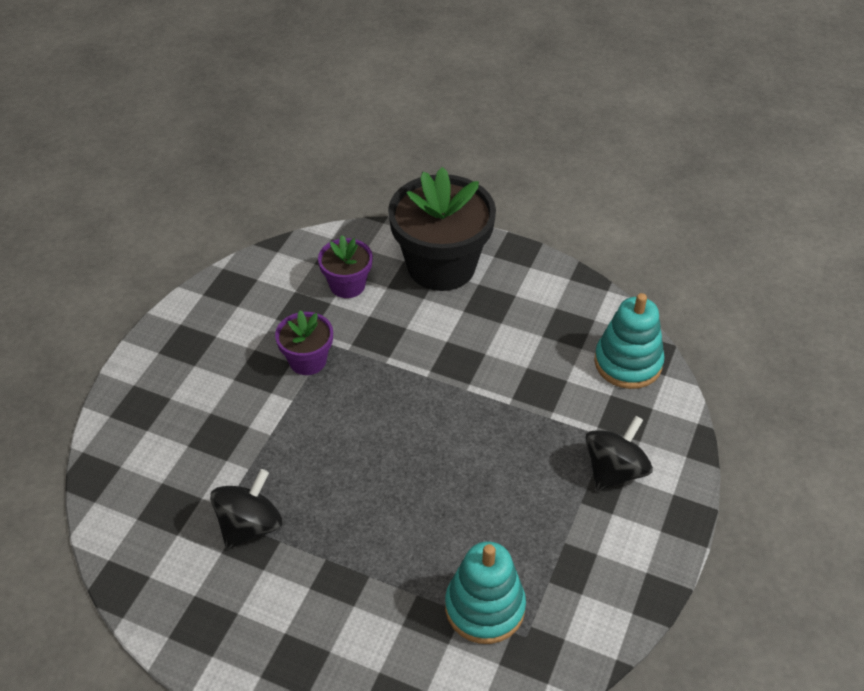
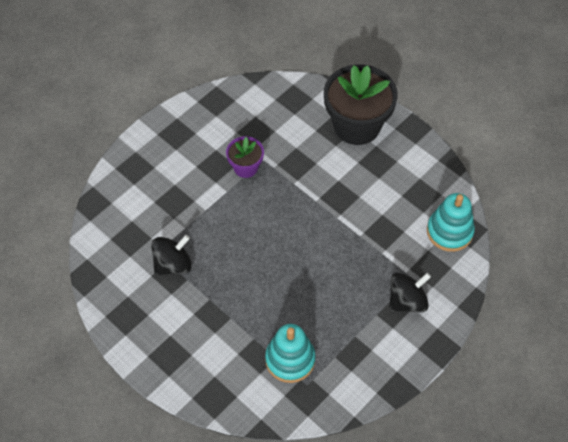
camera: 20 degrees right, 10 degrees up
purple flower pot [318,235,373,298] -> none

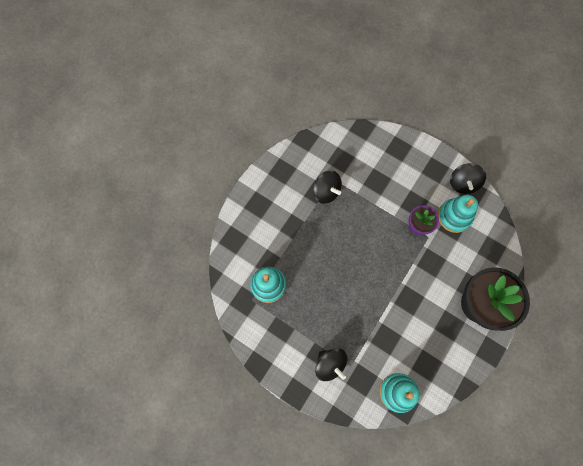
camera: 80 degrees right, 15 degrees up
none -> turquoise stacking toy [438,195,478,233]
none -> black spinning top [450,163,486,194]

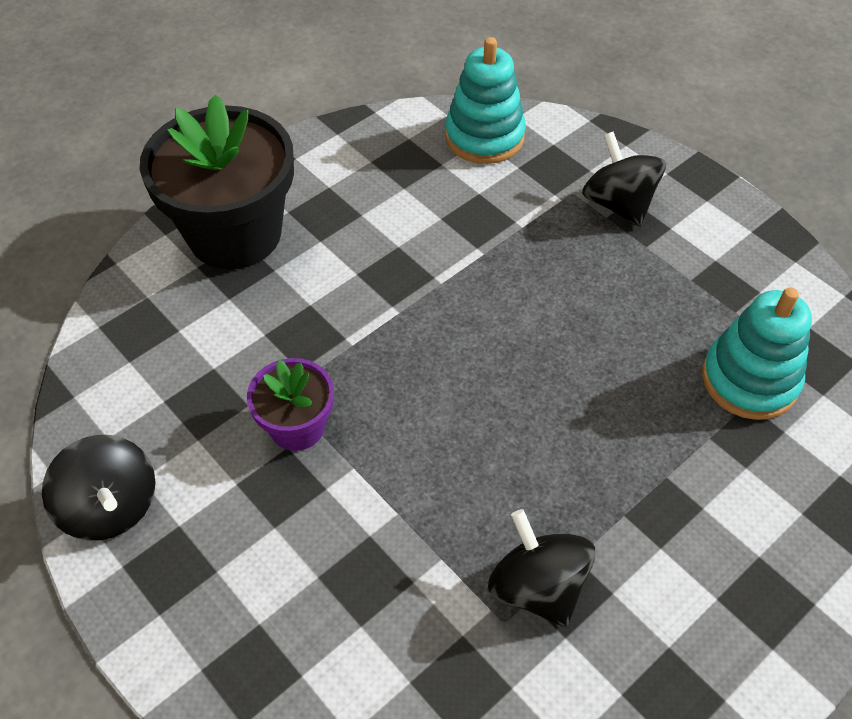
camera: 165 degrees left, 20 degrees down
turquoise stacking toy [438,195,478,233] -> none
black spinning top [450,163,486,194] -> black spinning top turned 120 degrees clockwise [42,435,155,541]

